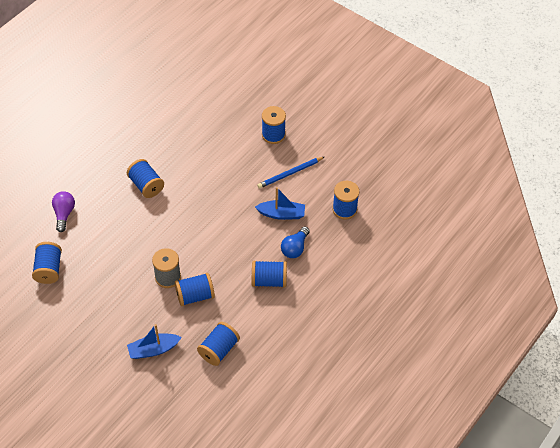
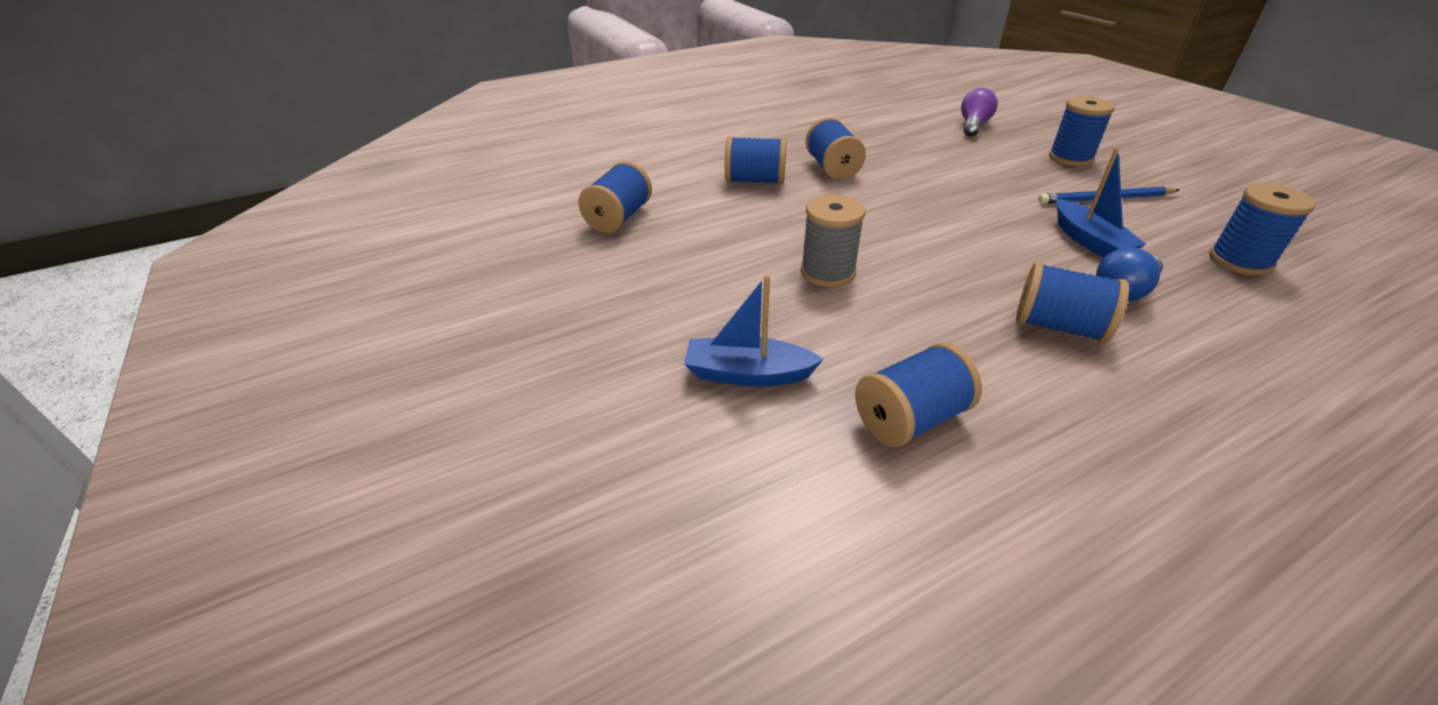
camera: 25 degrees right, 15 degrees down
purple light bulb [52,191,75,232] -> purple light bulb moved to [961,88,998,137]
blue spool [175,273,215,306] -> blue spool moved to [725,136,787,185]
blue boat [255,187,305,220] -> blue boat turned 45 degrees clockwise [1057,148,1146,258]

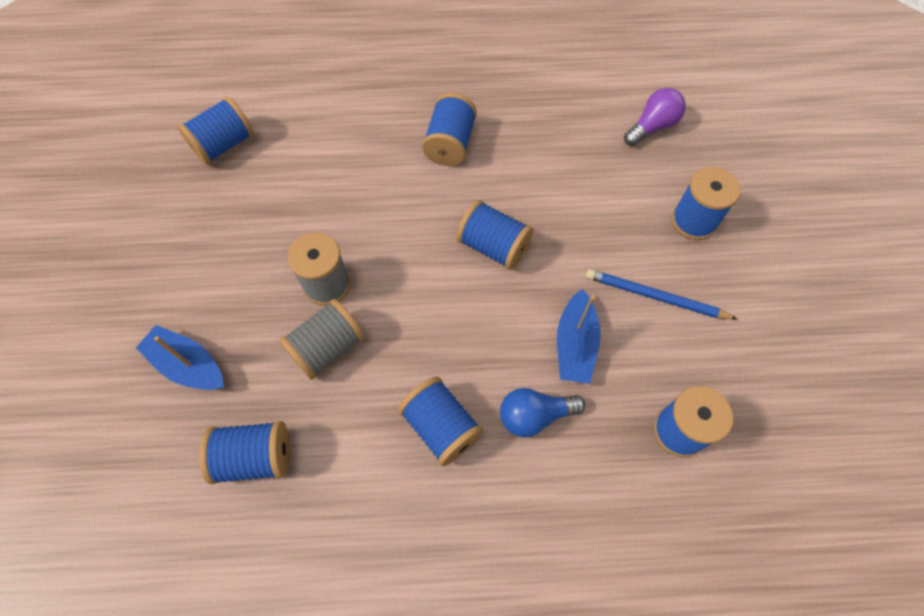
camera: 25 degrees right, 25 degrees up
blue spool [725,136,787,185] -> blue spool moved to [456,200,533,270]
none -> grey spool [279,299,365,380]

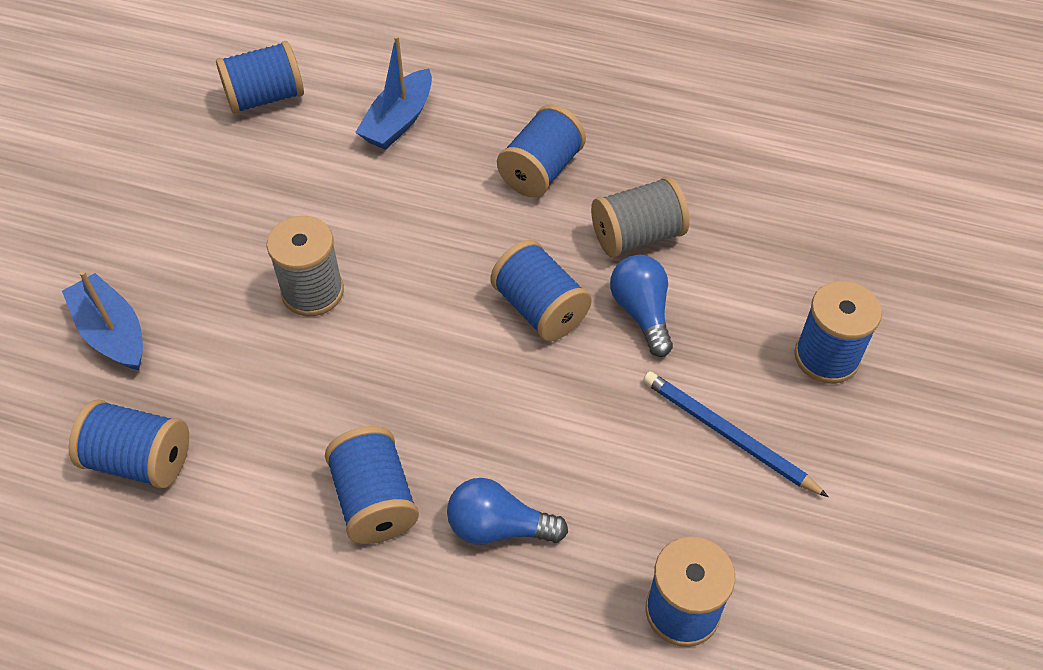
camera: 20 degrees right, 10 degrees down
grey spool [279,299,365,380] -> grey spool moved to [591,177,689,257]
blue boat [557,289,601,384] -> blue boat moved to [355,35,432,150]
purple light bulb [624,88,686,146] -> none
none -> blue light bulb [610,255,673,357]

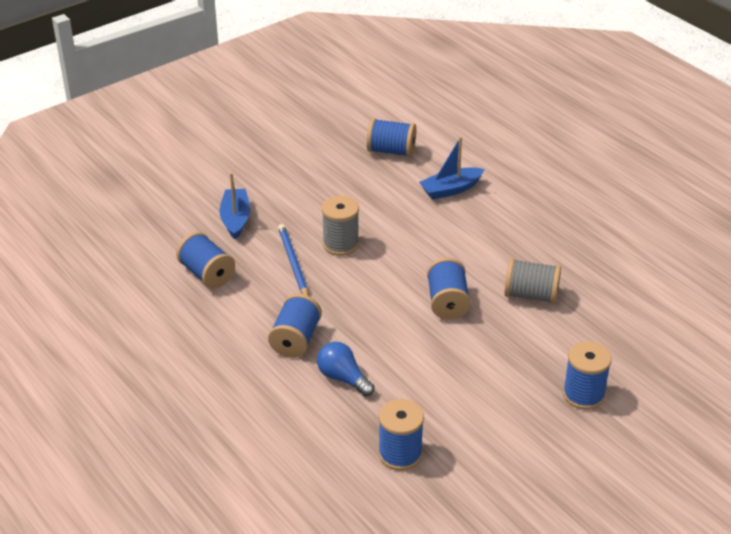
camera: 35 degrees right, 15 degrees down
blue spool [497,105,586,197] -> none
blue light bulb [610,255,673,357] -> none
blue pencil [643,372,828,497] -> blue pencil moved to [278,224,309,296]

